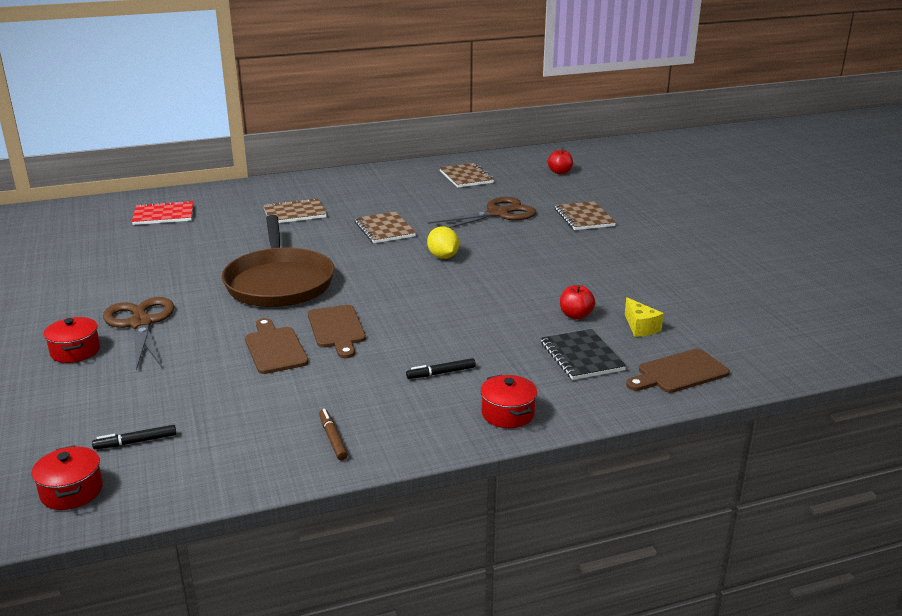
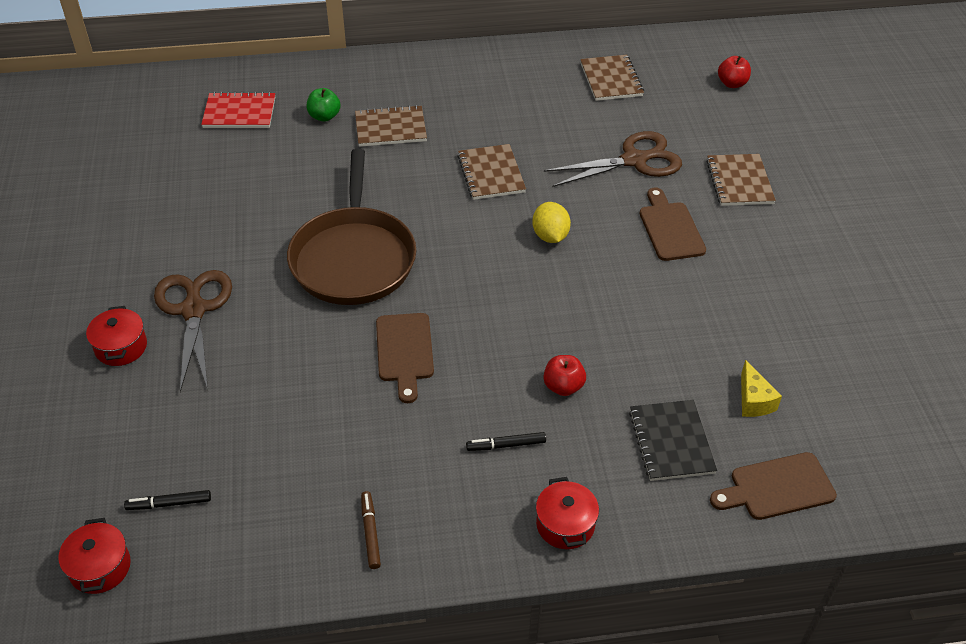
camera: 10 degrees right, 20 degrees up
brown cutting board [245,318,309,374] -> brown cutting board moved to [640,188,706,261]
red apple [560,285,595,319] -> red apple moved to [543,355,586,396]
none -> green apple [307,88,341,122]

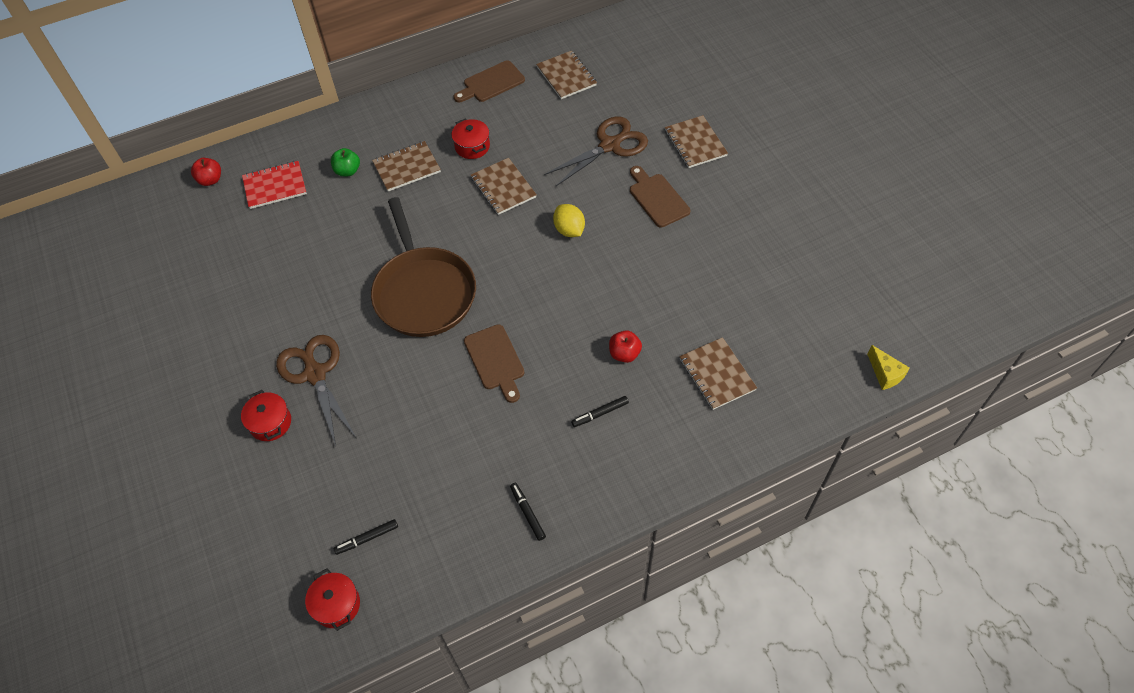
camera: 15 degrees left, 10 degrees up
brown marker [361,491,381,569] -> black marker [510,483,546,541]
red pot [536,477,599,549] -> red pot moved to [451,119,490,159]
black notebook [629,400,717,481] -> brown notebook [679,337,757,410]
brown cutting board [710,452,837,520] -> brown cutting board moved to [454,61,525,102]
red apple [718,56,751,88] -> red apple moved to [191,158,221,186]
yellow cheese [741,360,782,417] -> yellow cheese moved to [867,345,910,390]

